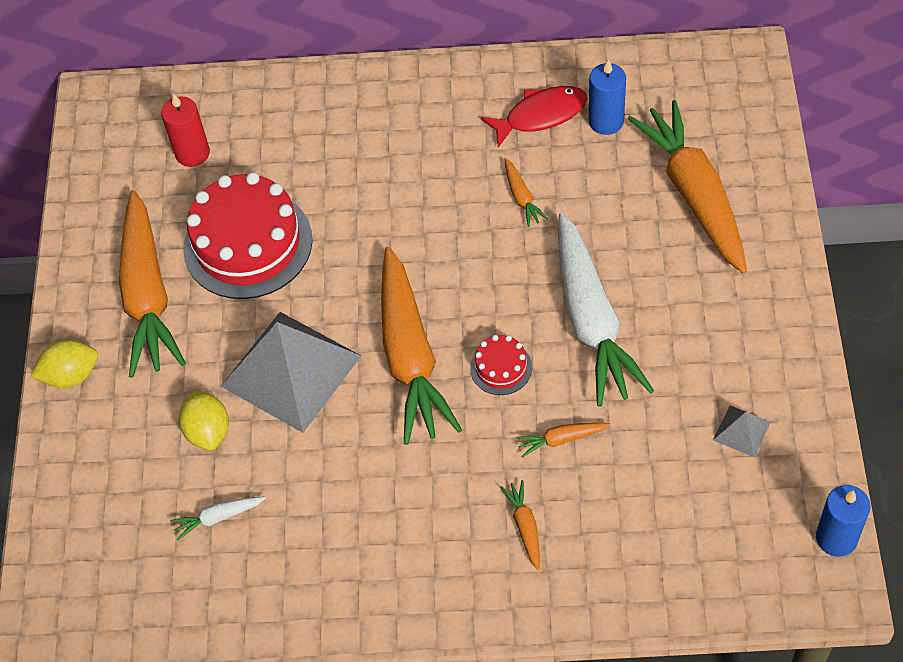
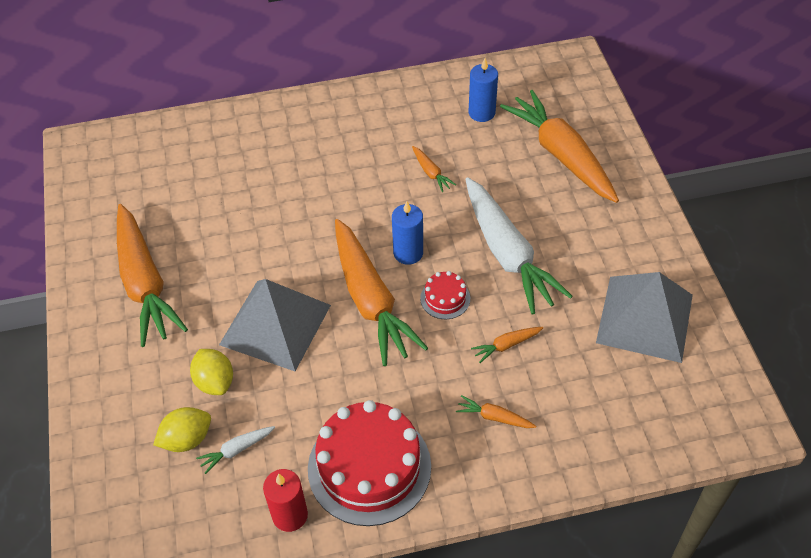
camera: 15 degrees left, 5 degrees down
yellow lemon [31,340,98,388] -> yellow lemon moved to [153,407,211,452]
red candle [161,93,210,167] -> red candle moved to [263,469,308,532]
red cake [183,172,312,299] -> red cake moved to [308,400,431,526]
red fish [481,86,587,148] -> none
orange carrot [500,480,540,570] -> orange carrot turned 45 degrees counterclockwise [456,395,536,428]
grey pyramid [713,406,771,457] -> grey pyramid [596,272,693,363], size x2.41
blue candle [816,485,871,557] -> blue candle moved to [392,201,423,265]

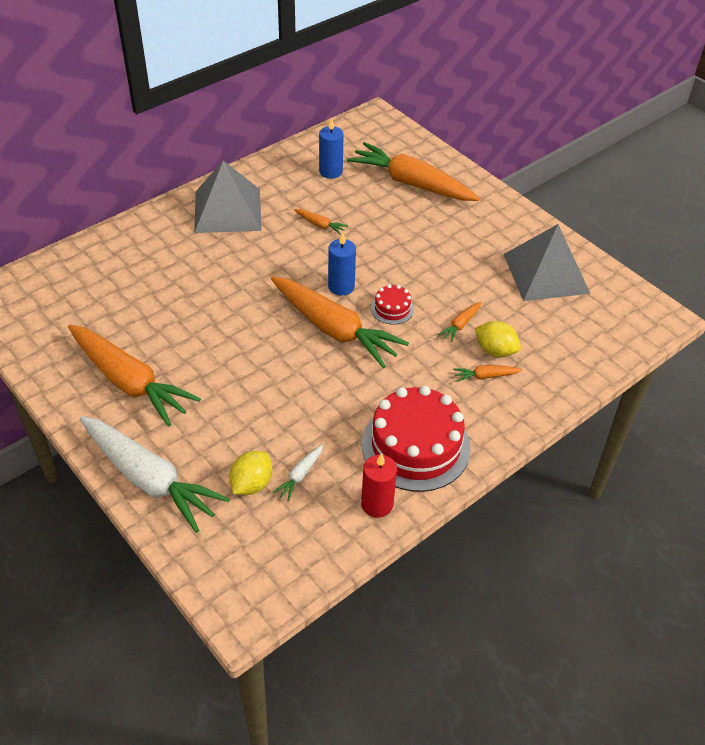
camera: 30 degrees left, 5 degrees down
yellow lemon [190,349,233,395] -> yellow lemon moved to [475,321,521,357]
grey pyramid [219,279,331,371] -> grey pyramid moved to [194,161,261,233]
white carrot [465,177,573,314] -> white carrot moved to [80,416,230,533]

